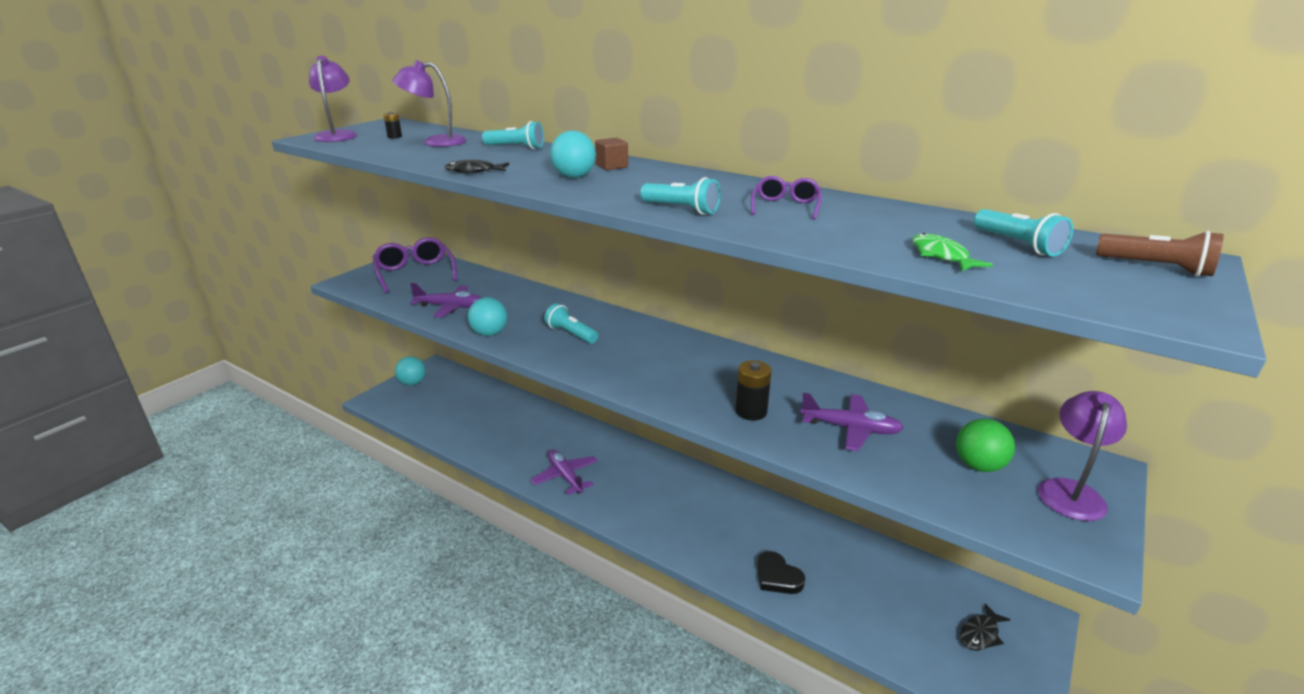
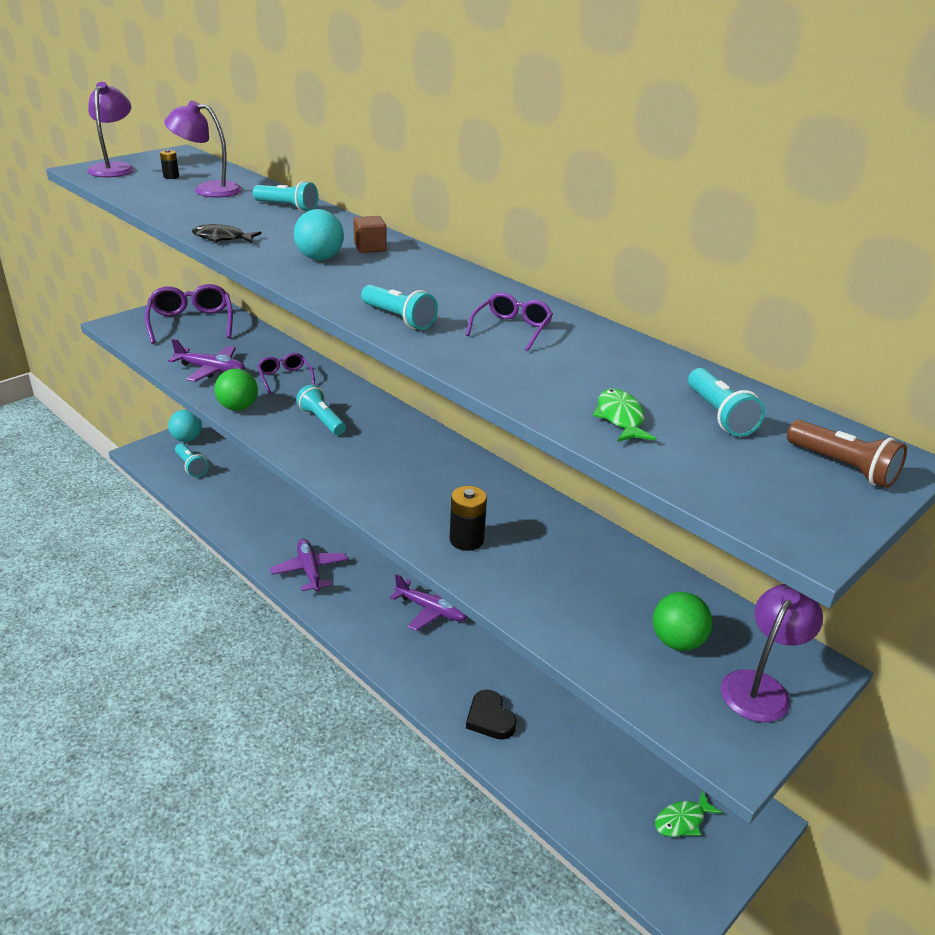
camera: 10 degrees right, 5 degrees up
turquoise ball [468,297,508,336] -> green ball [215,369,258,411]
purple plane [800,393,904,451] -> purple plane moved to [390,574,467,631]
black fish [960,603,1011,651] -> green fish [655,791,722,837]
none -> turquoise flashlight [175,443,209,477]
none -> purple glasses [257,353,315,394]

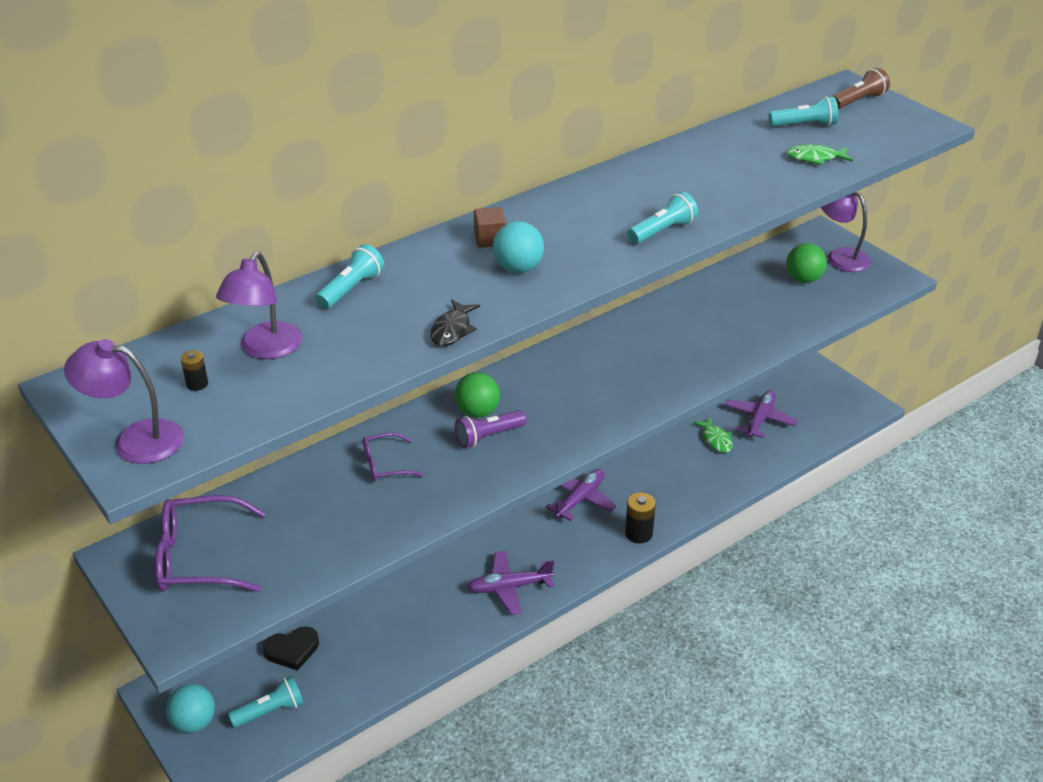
camera: 80 degrees left, 5 degrees up
purple plane [168,339,245,382] -> purple plane moved to [725,390,798,438]
green ball [215,369,258,411] -> green ball moved to [455,372,500,418]
turquoise flashlight [296,385,346,435] -> purple flashlight [455,410,526,448]
black battery [450,486,487,551] -> black battery moved to [625,492,656,543]
purple glasses [466,292,553,351] -> none
black heart [466,690,516,740] -> black heart moved to [262,626,319,671]
green fish [655,791,722,837] -> green fish moved to [693,418,732,453]

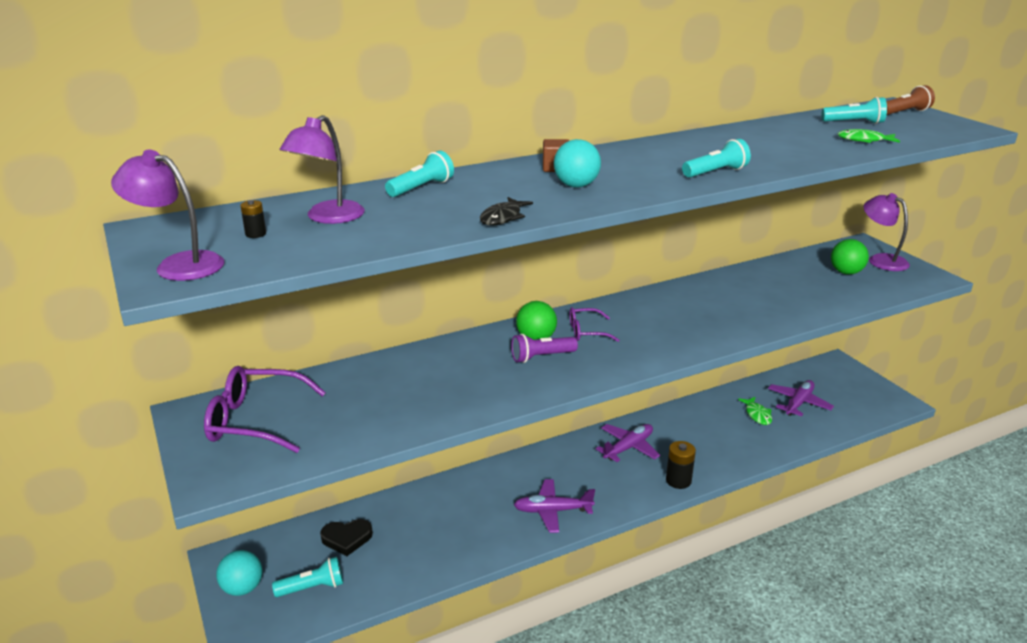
camera: 10 degrees right, 10 degrees down
purple glasses [363,432,424,482] -> purple glasses moved to [570,307,620,342]

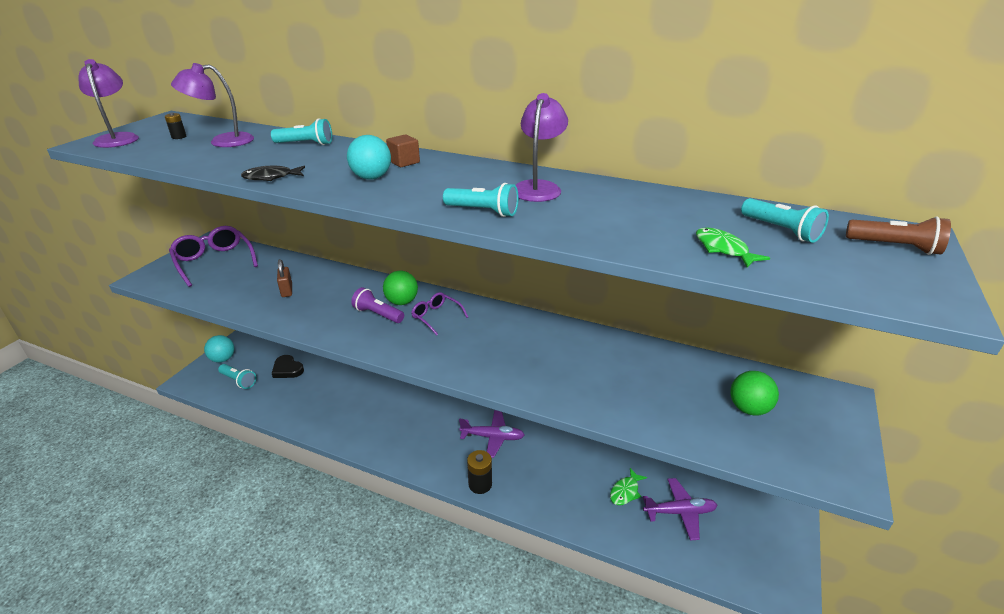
camera: 50 degrees right, 5 degrees up
purple plane [514,479,595,533] -> none
purple lamp [864,193,910,271] -> purple lamp moved to [516,93,568,202]
none -> brown padlock [277,259,292,297]

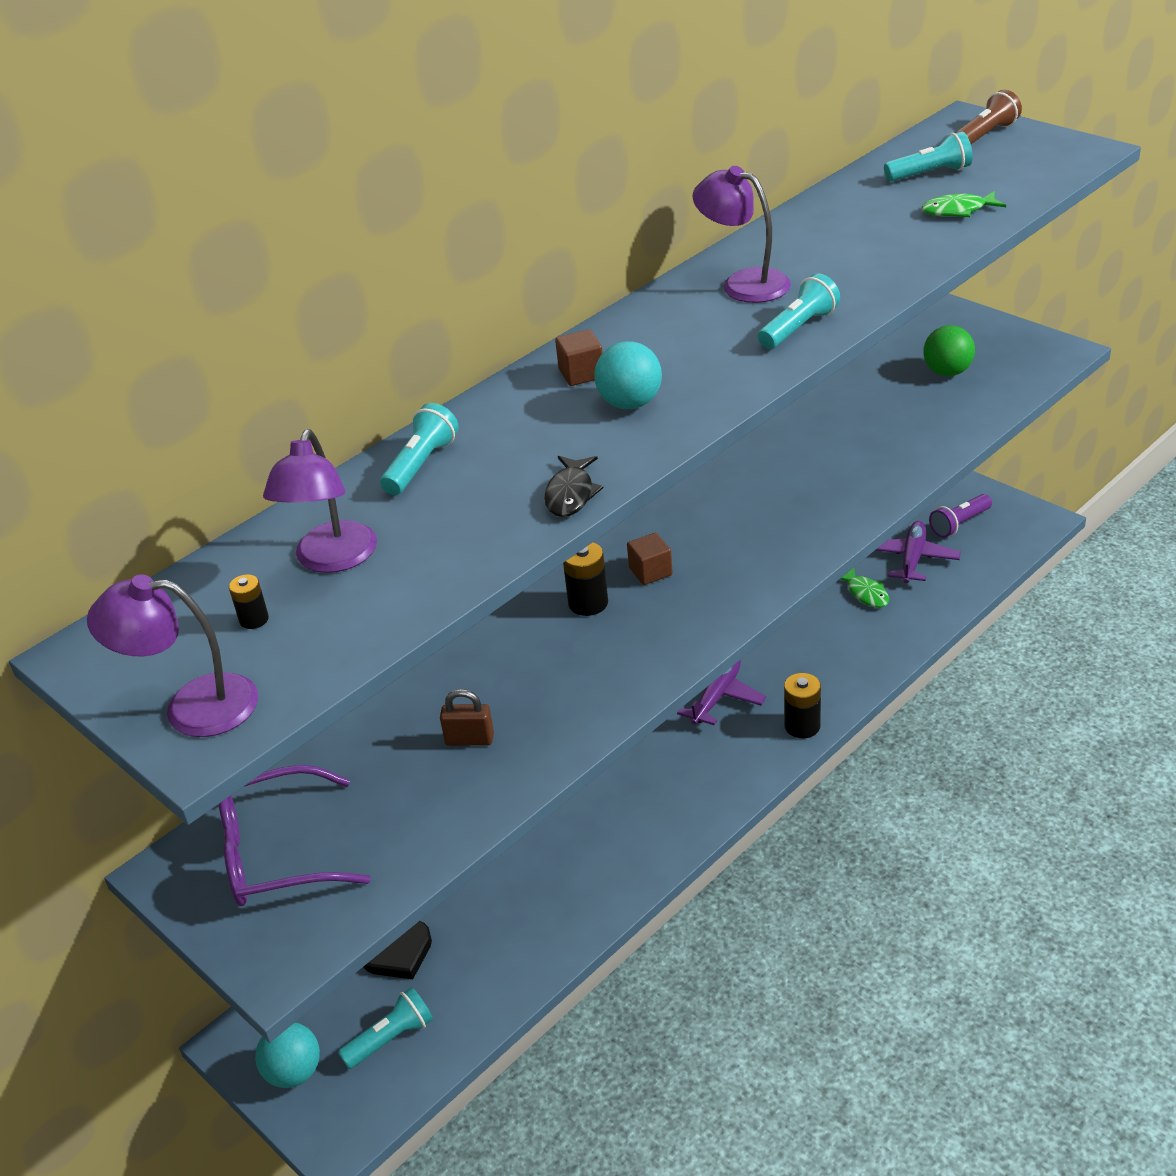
camera: 65 degrees left, 5 degrees up
purple flashlight [351,287,404,323] -> purple flashlight moved to [929,494,992,538]
green ball [383,271,418,305] -> black battery [563,542,608,616]
purple glasses [411,292,468,335] -> brown cube [627,533,673,585]

